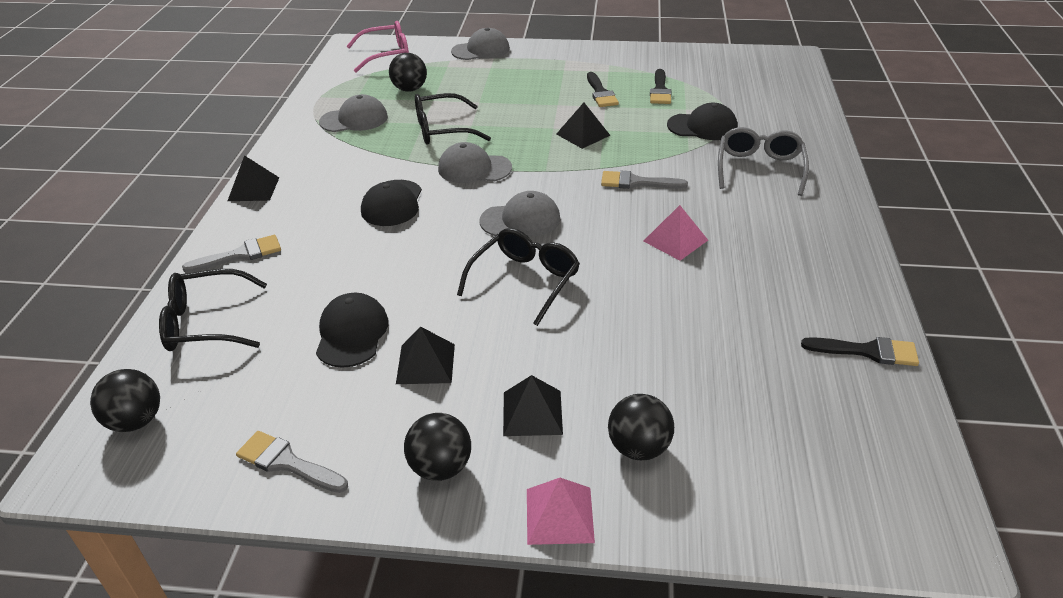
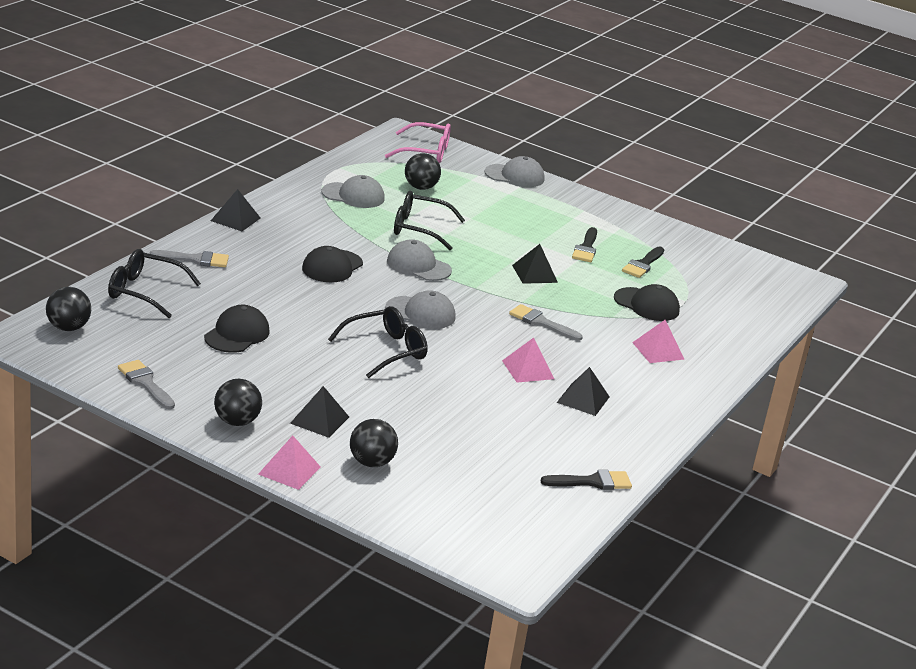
camera: 20 degrees right, 10 degrees down
black pyramid [396,327,455,384] -> black pyramid moved to [556,367,610,416]
grey glasses [718,127,809,196] -> pink pyramid [632,320,685,363]
black brush [801,337,919,366] -> black brush turned 45 degrees counterclockwise [541,470,632,490]

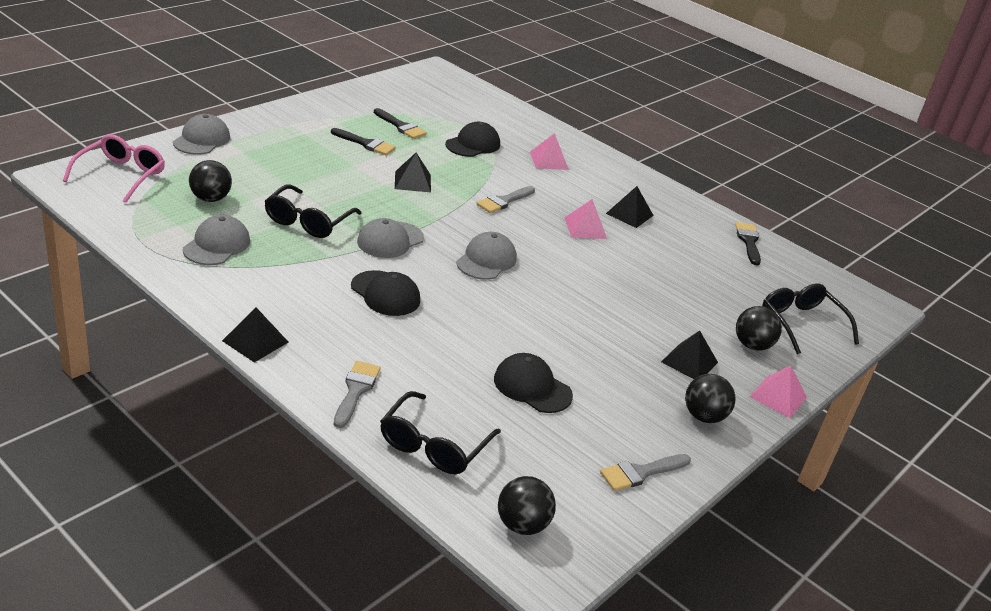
camera: 80 degrees left, 5 degrees up
black glasses [328,306,428,378] -> black glasses moved to [762,283,859,354]

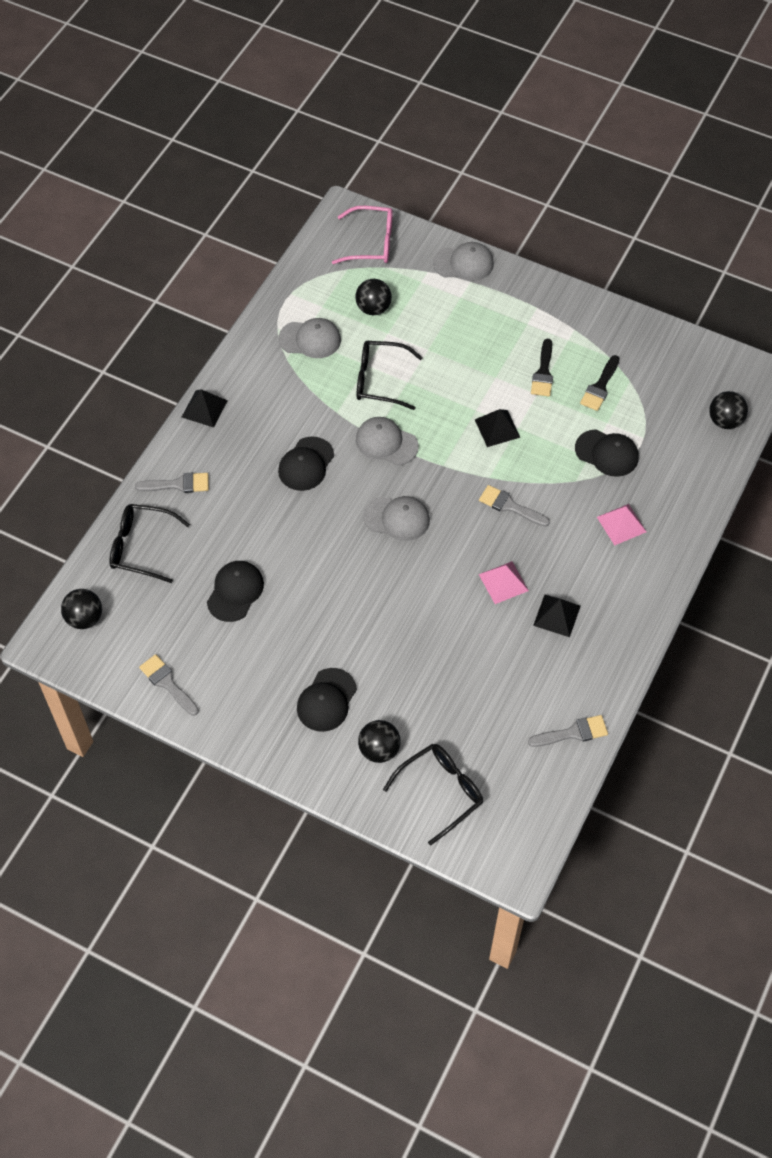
camera: 80 degrees right, 25 degrees up
black pyramid [661,331,718,379] -> black cap [297,668,357,732]
black ball [685,374,736,423] -> black ball moved to [709,391,748,429]
black brush [735,222,761,266] -> grey brush [528,715,608,747]
pink pyramid [750,366,807,418] -> none

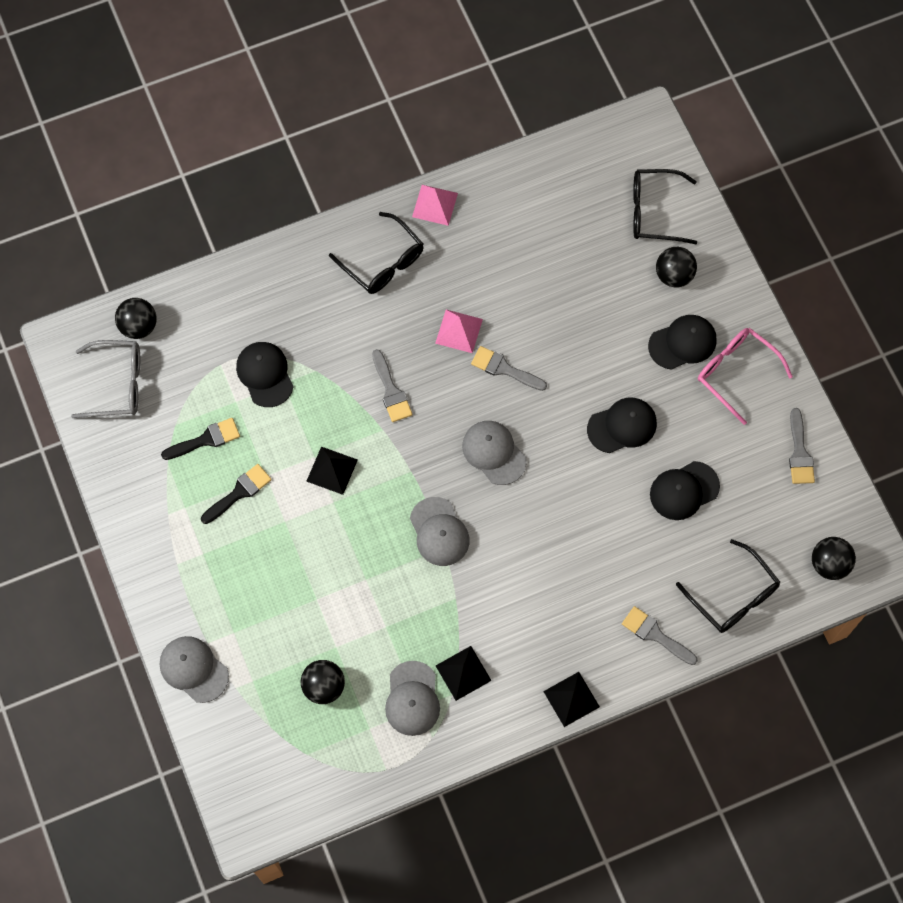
camera: 140 degrees left, 10 degrees up
black cap [278,436,334,491] -> black cap moved to [587,398,657,453]
grey cap [279,318,341,358] -> grey cap turned 135 degrees counterclockwise [385,661,440,736]
pink glasses [332,206,393,264] -> pink glasses moved to [698,328,793,425]
black glasses [356,341,423,410] -> black glasses moved to [329,212,424,294]
grey brush [528,715,608,747] -> grey brush moved to [471,346,547,391]
black pyramid [533,595,581,637] -> black pyramid moved to [436,646,492,701]
pink pyramid [597,504,647,545] -> pink pyramid moved to [412,185,458,226]
none -> grey glasses [71,340,140,418]

